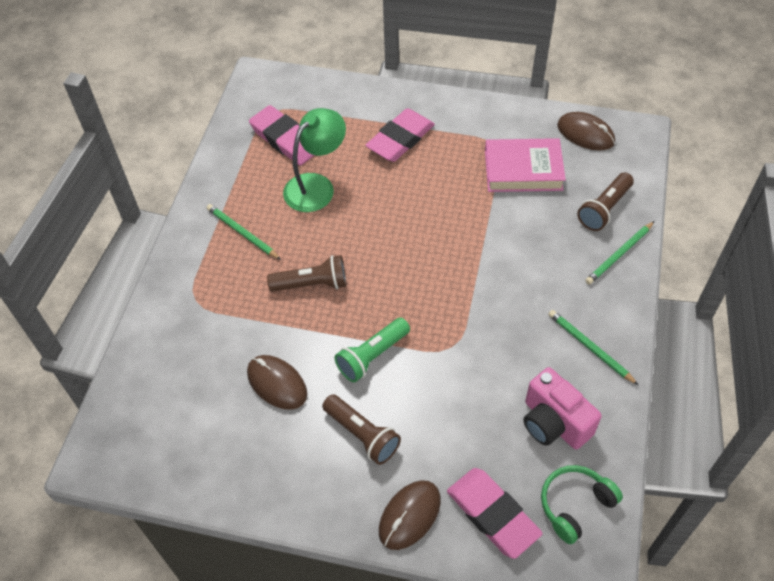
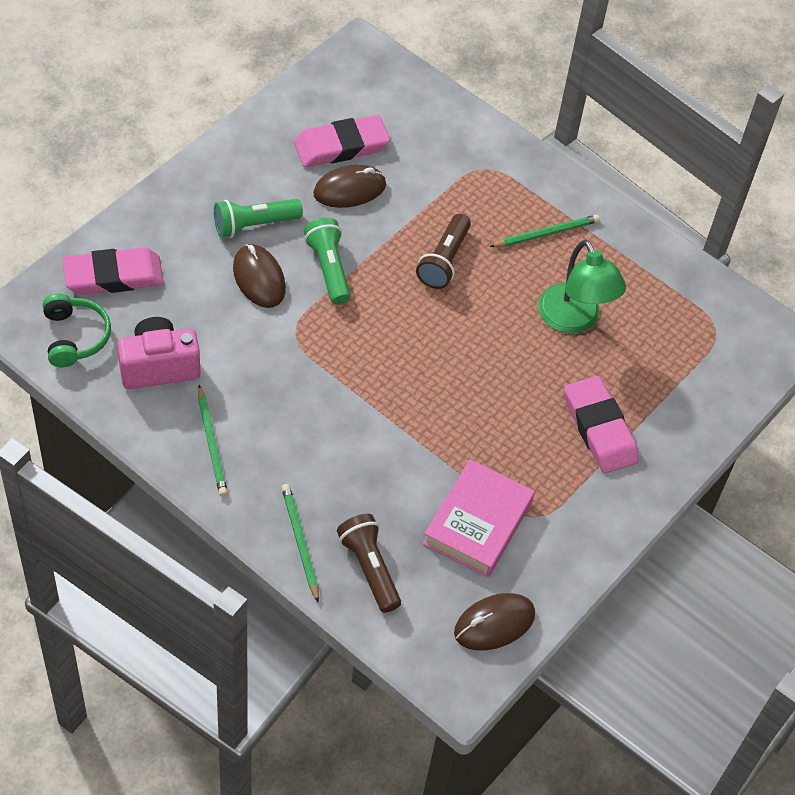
camera: 110 degrees right, 0 degrees up
pink eraser [249,105,314,166] -> pink eraser moved to [294,115,390,167]
brown flashlight [322,394,401,465] -> green flashlight [214,199,303,238]
brown mouse [379,480,441,550] -> brown mouse moved to [233,244,286,308]
green pencil [548,310,638,385] -> green pencil turned 90 degrees clockwise [198,385,228,496]

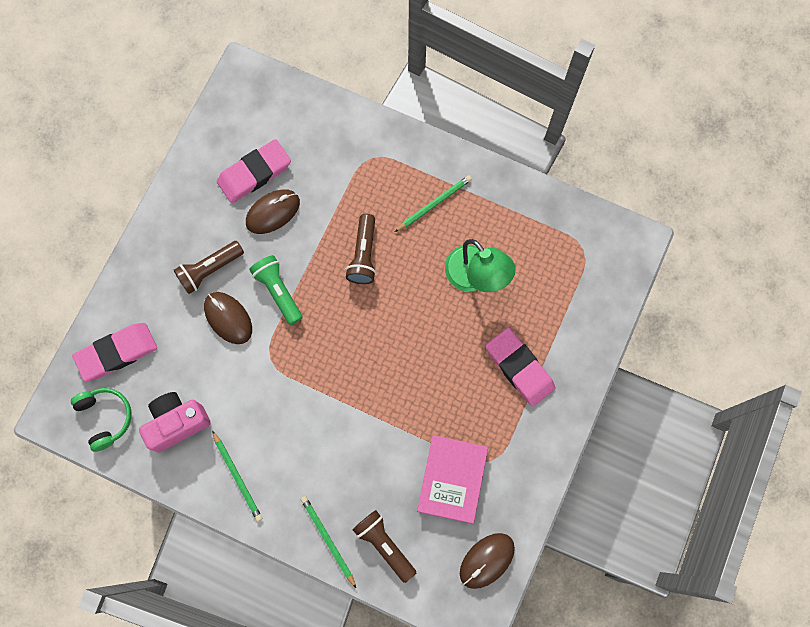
camera: 10 degrees left, 20 degrees up
green flashlight [214,199,303,238] -> brown flashlight [174,241,244,294]

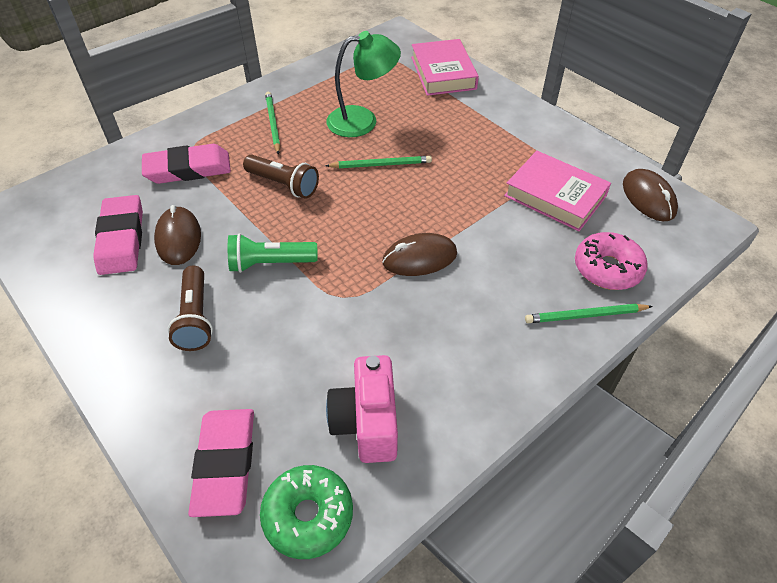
camera: 65 degrees left, 25 degrees down
green headphones [71,388,132,452] -> green donut [260,465,353,559]
brown mouse [204,292,252,344] -> brown mouse moved to [382,233,457,276]
green pencil [212,431,263,522] -> green pencil moved to [325,156,432,168]
brown flashlight [353,510,416,583] -> pink donut [575,232,648,290]
pink eraser [486,328,555,407] -> pink eraser moved to [142,144,231,184]
none -> pink book [411,39,479,96]

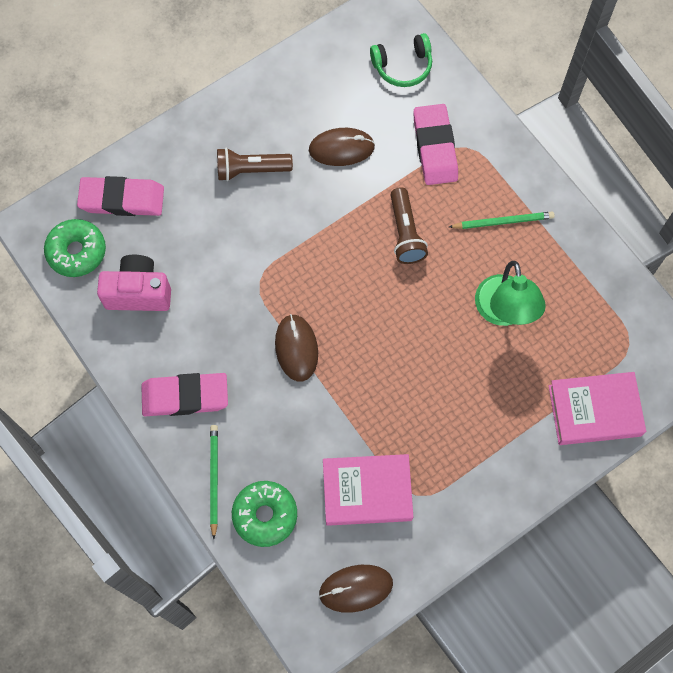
camera: 95 degrees right, 20 degrees up
pink eraser [93,195,143,275] -> pink eraser moved to [141,373,228,416]
green flashlight [228,233,318,273] -> none
brown flashlight [243,155,319,199] -> brown flashlight turned 45 degrees counterclockwise [391,187,428,264]
green pencil [325,156,432,168] -> none
pink book [504,151,611,231] -> pink book turned 45 degrees clockwise [323,454,413,526]
pink donut [575,232,648,290] -> green donut [232,481,297,547]
none -> green headphones [370,33,432,87]

